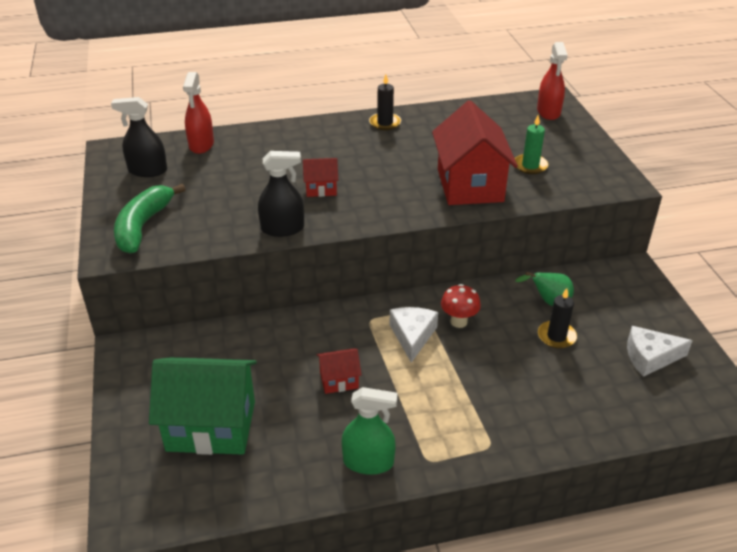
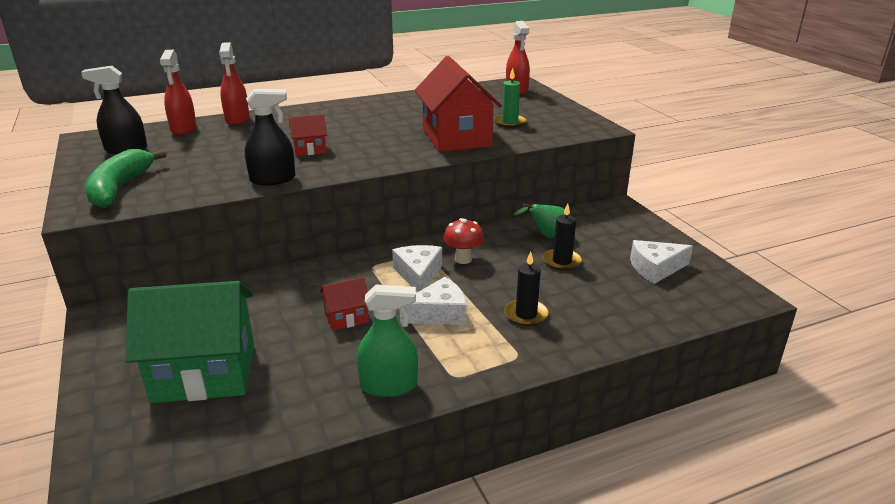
camera: 10 degrees left, 10 degrees down
black candle [369,75,401,130] -> black candle moved to [504,251,549,326]
none -> red spray bottle [219,42,250,125]
none -> white cheese [400,277,466,325]

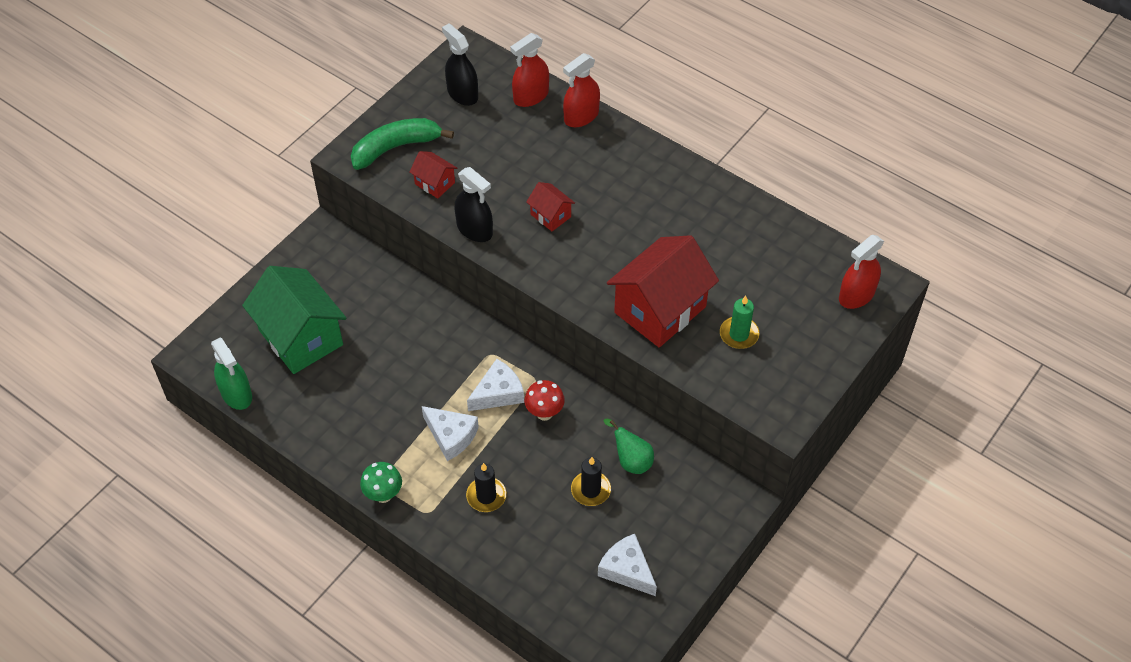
camera: 60 degrees right, 25 degrees up
red house [319,277,369,331] -> red house moved to [410,151,458,199]
green spray bottle [357,284,418,397] -> green spray bottle moved to [211,338,252,410]
none -> green mushroom [360,462,402,503]

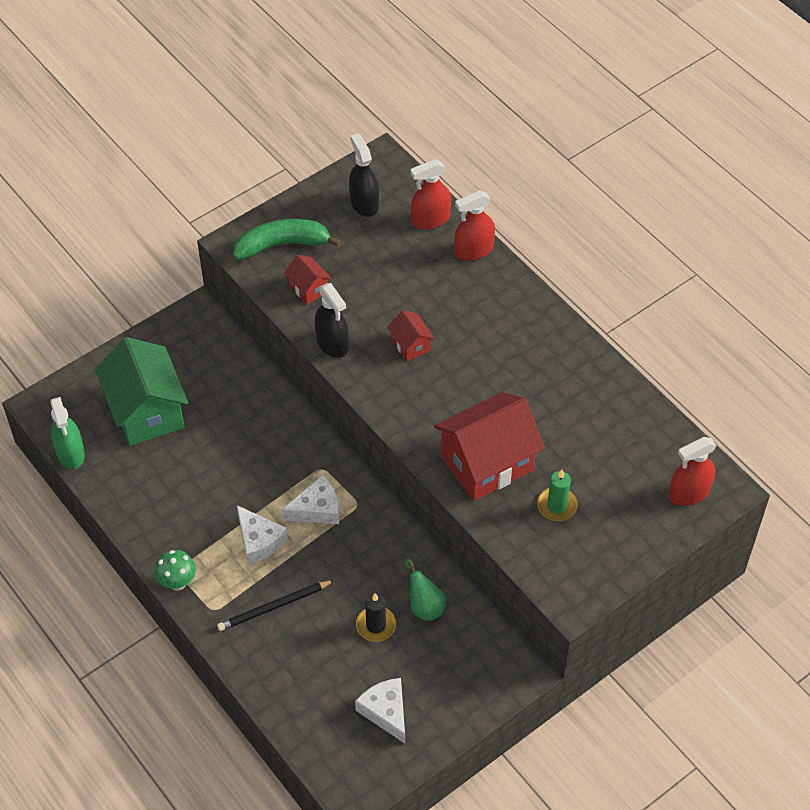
camera: 15 degrees right, 0 degrees up
black candle [466,463,506,512] -> black pencil [217,580,335,631]
red mushroom [524,380,565,421] -> none

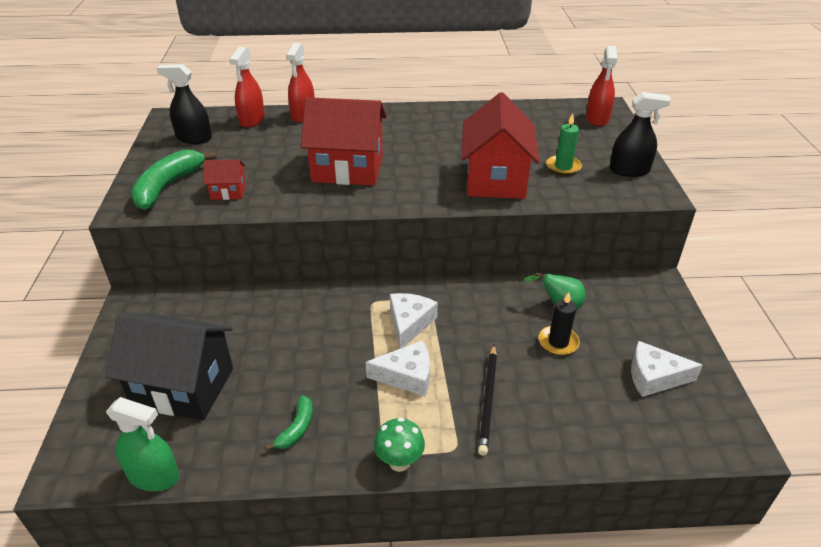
camera: 55 degrees left, 15 degrees down
green house [95,337,188,446] -> black house [105,313,233,420]
black spray bottle [315,283,349,358] -> black spray bottle moved to [610,92,671,177]
red house [387,310,435,361] -> red house [301,97,387,186], size x2.16
none -> green banana [265,395,313,451]

